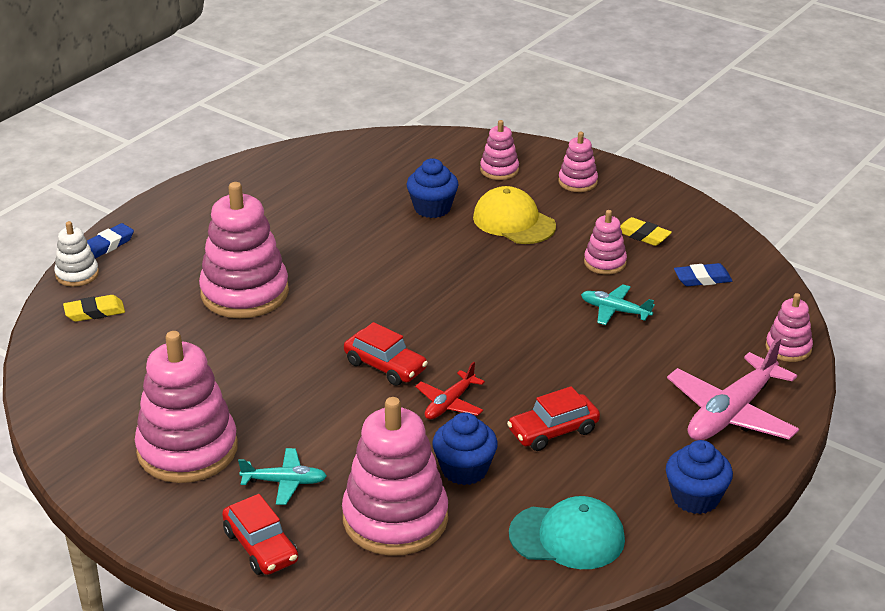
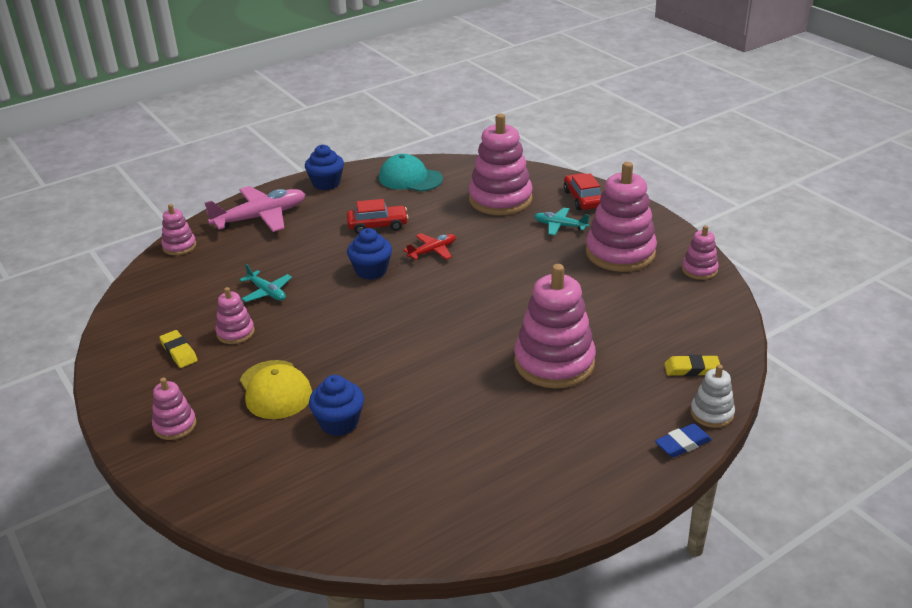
camera: 160 degrees left, 0 degrees up
red car [344,322,428,386] -> none
blue cupcake [432,412,498,485] -> blue cupcake moved to [347,228,392,280]
pink stacking toy [480,120,519,180] -> pink stacking toy moved to [682,225,719,280]
blue eraser [674,263,732,286] -> none

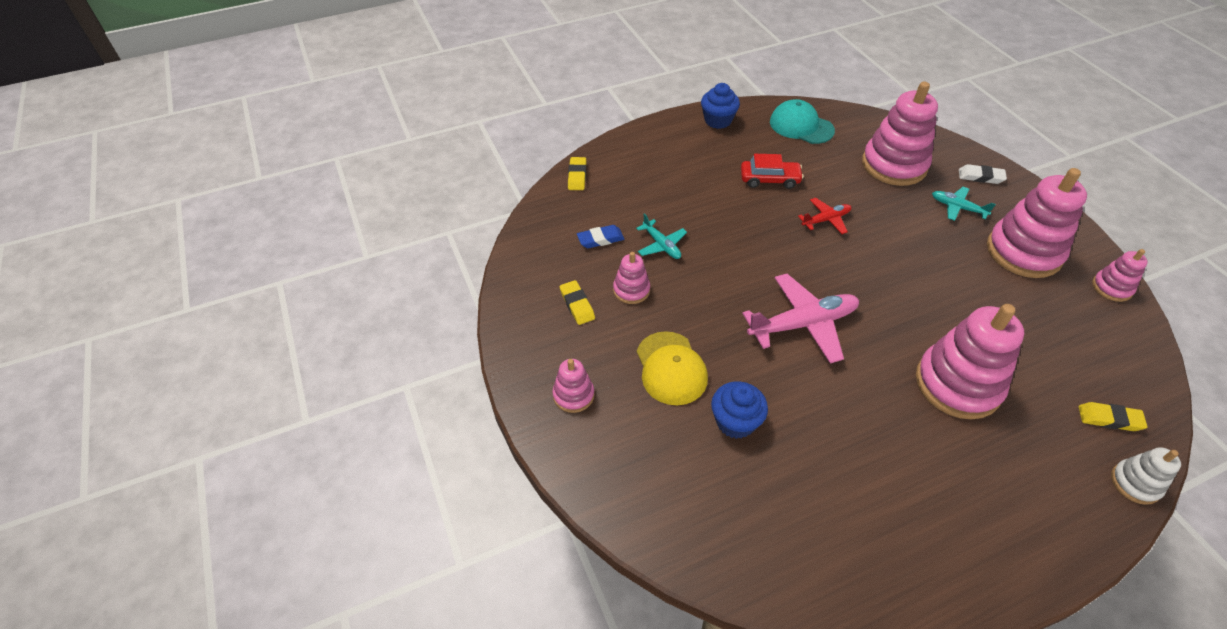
camera: 10 degrees right, 15 degrees up
pink stacking toy [161,204,196,255] -> yellow eraser [568,157,586,190]
pink plane [205,186,305,232] -> pink plane moved to [742,274,859,364]
blue cupcake [347,228,392,280] -> none
red car [563,173,601,210] -> white eraser [959,164,1007,184]
blue eraser [655,423,712,457] -> blue eraser moved to [577,225,624,248]

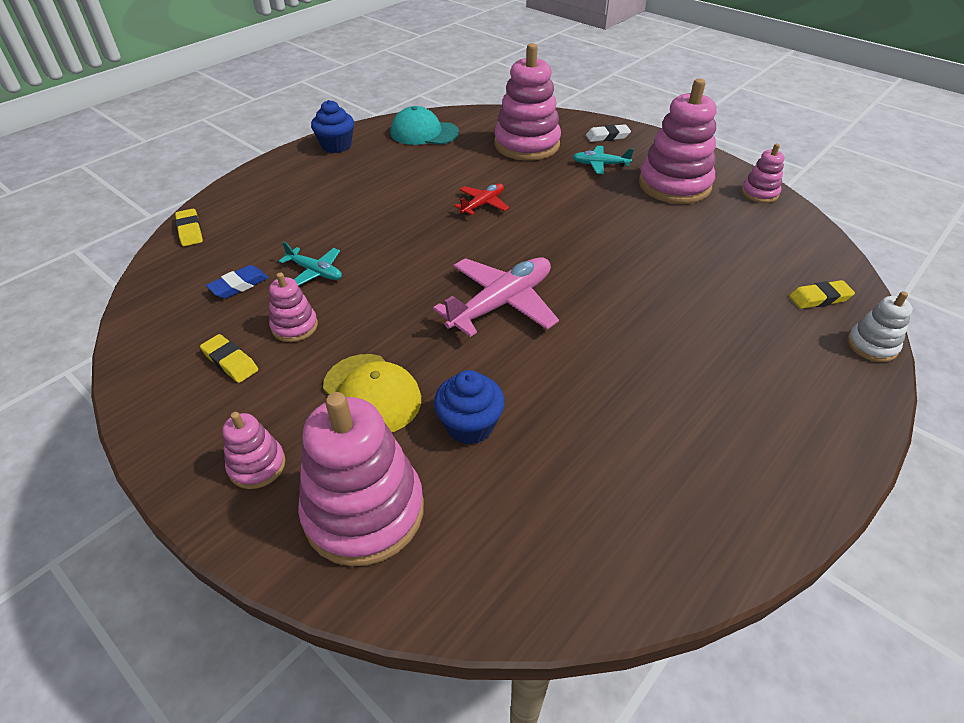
camera: 25 degrees left, 5 degrees down
red car [741,154,804,189] -> none
pink stacking toy [916,304,1024,420] -> pink stacking toy moved to [298,392,424,566]

